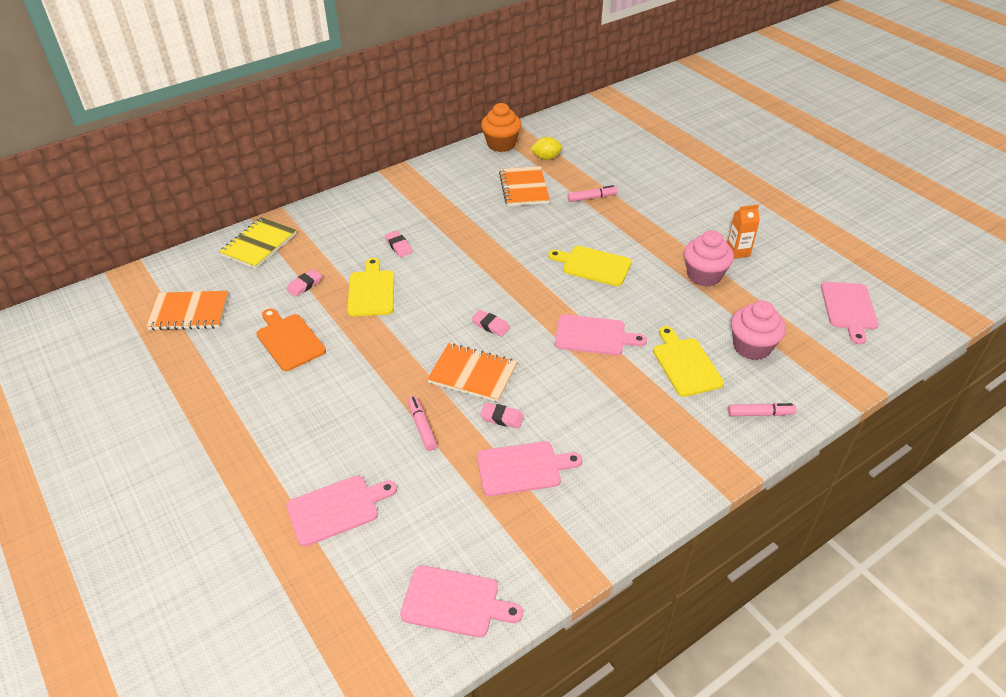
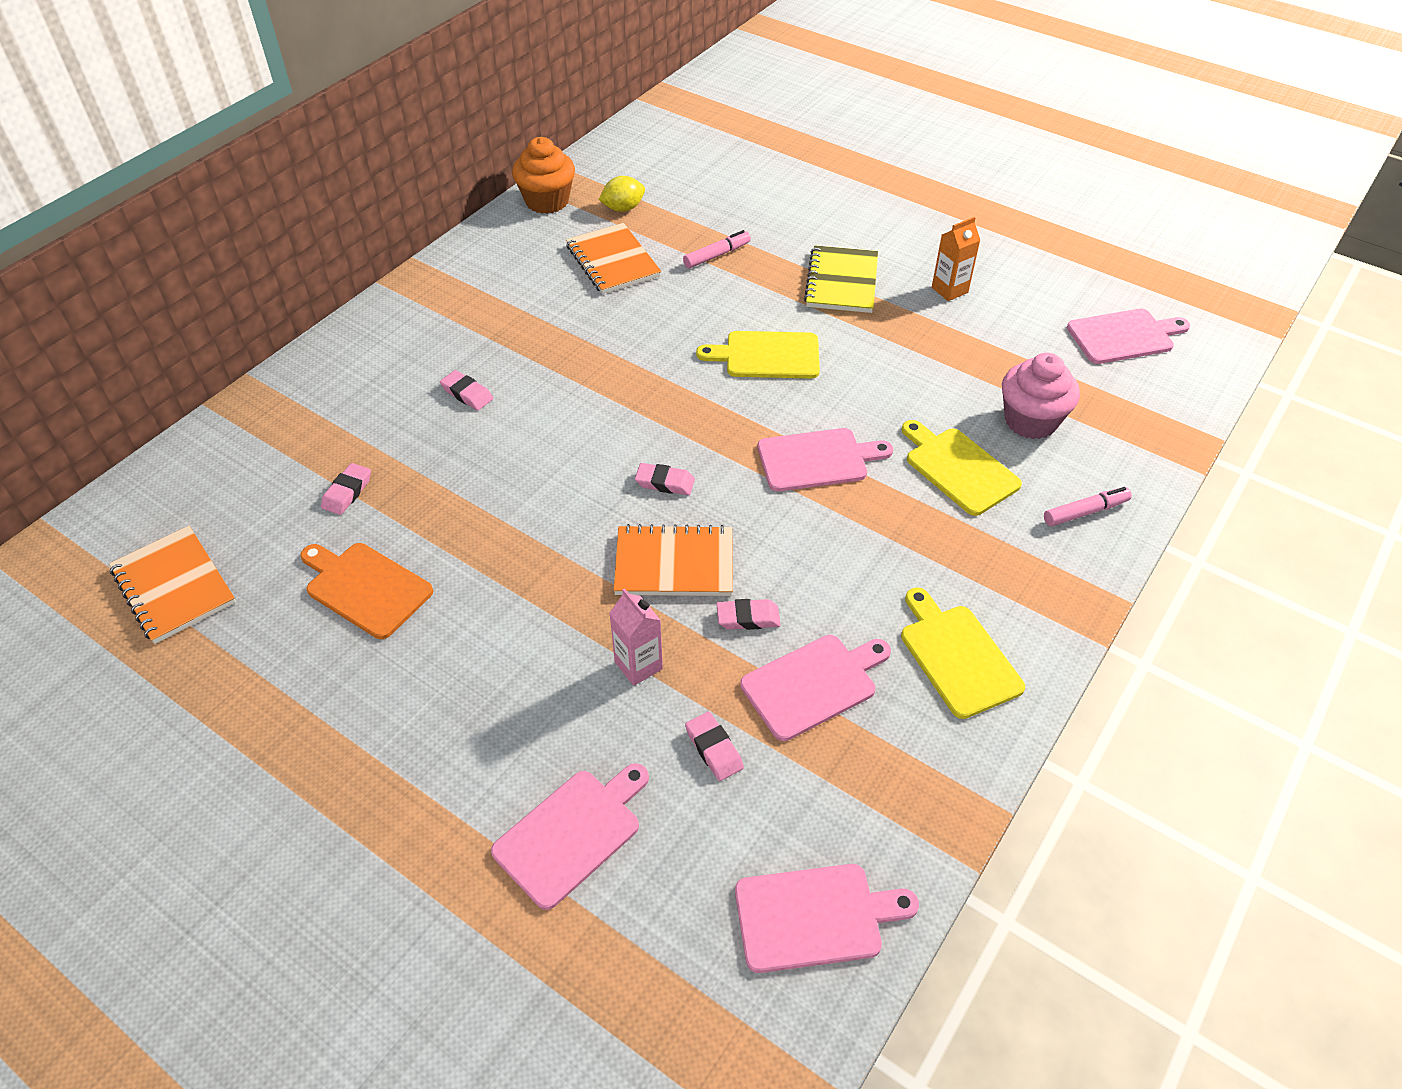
camera: 20 degrees left, 5 degrees up
orange notebook [146,291,229,331] -> orange notebook turned 75 degrees clockwise [109,526,236,644]
yellow notebook [219,217,297,269] -> yellow notebook moved to [804,245,878,313]
yellow cutting board [347,258,394,316] -> yellow cutting board moved to [901,587,1025,719]
pink marker [408,396,437,451] -> pink carton [609,588,663,686]
pink cupcake [684,230,734,287] -> none
pink cutting board [821,282,878,344] -> pink cutting board turned 90 degrees counterclockwise [1067,309,1190,364]
none -> pink eraser [685,711,744,781]

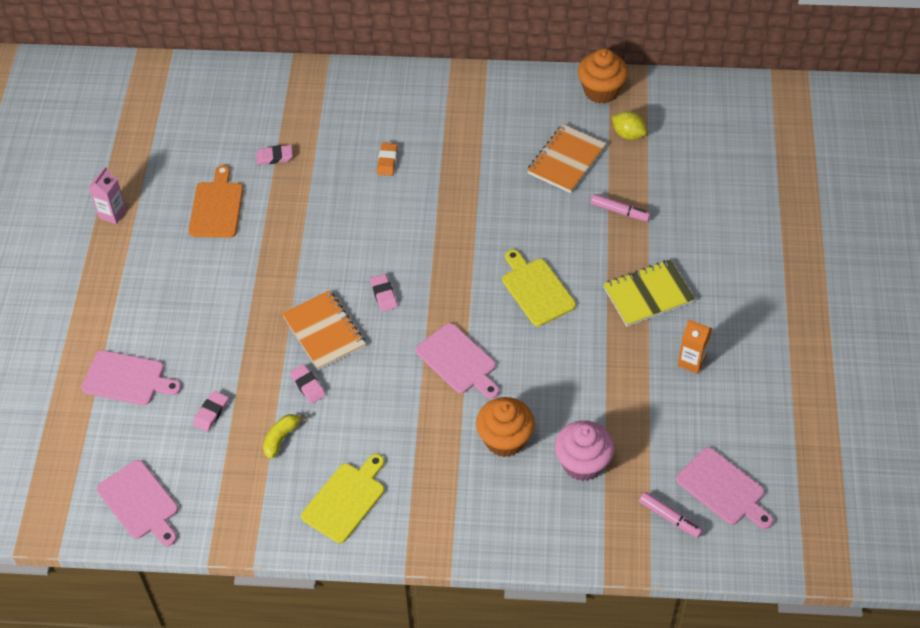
camera: 60 degrees right, 5 degrees up
orange notebook [109,526,236,644] -> none
pink eraser [440,370,493,410] -> orange eraser [377,142,398,176]
pink carton [609,588,663,686] -> pink carton moved to [89,166,127,224]
pink cutting board [740,635,891,741] -> yellow banana [263,414,306,459]
yellow cutting board [902,420,1022,516] -> orange cupcake [476,397,535,457]
pink marker [1044,487,1132,527] -> pink marker moved to [639,492,703,538]

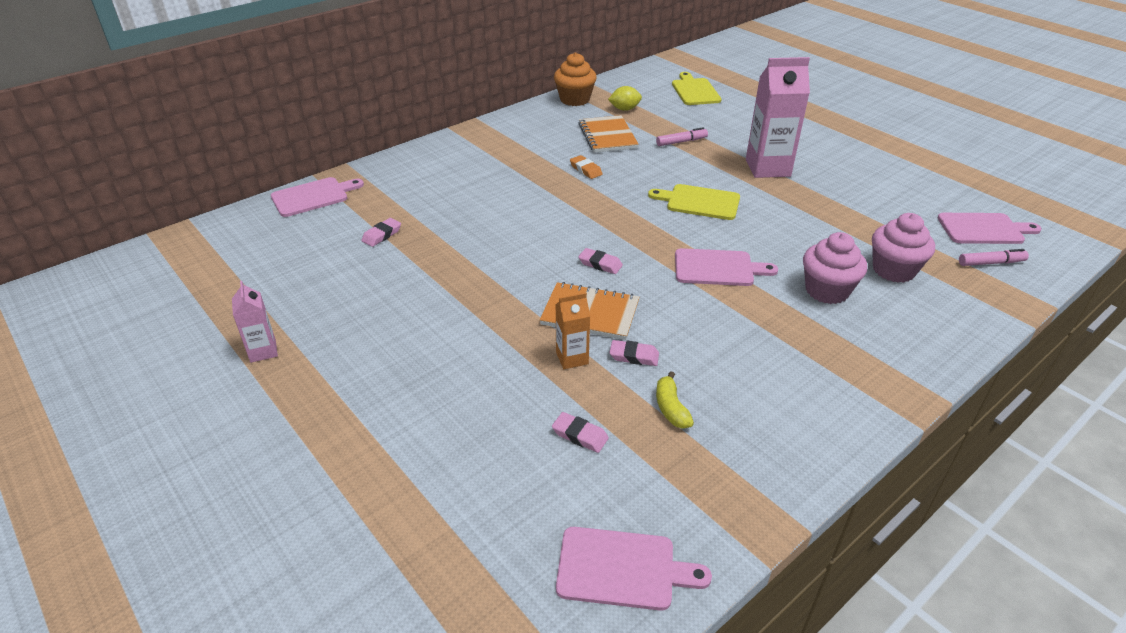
camera: 45 degrees left, 15 degrees down
pink cutting board [81,350,181,405] -> pink cutting board moved to [271,177,364,217]
orange cutting board [189,165,243,238] -> none
pink eraser [193,391,229,432] -> pink eraser turned 45 degrees counterclockwise [552,412,609,453]
yellow cutting board [301,454,384,543] -> yellow cutting board moved to [672,72,721,105]
orange eraser [377,142,398,176] -> orange eraser moved to [570,155,603,179]
orange cupcake [476,397,535,457] -> pink cupcake [803,232,867,304]
yellow notebook [603,260,695,327] -> pink carton [746,57,810,178]
orange carton [677,319,712,374] -> orange carton moved to [555,292,590,369]

